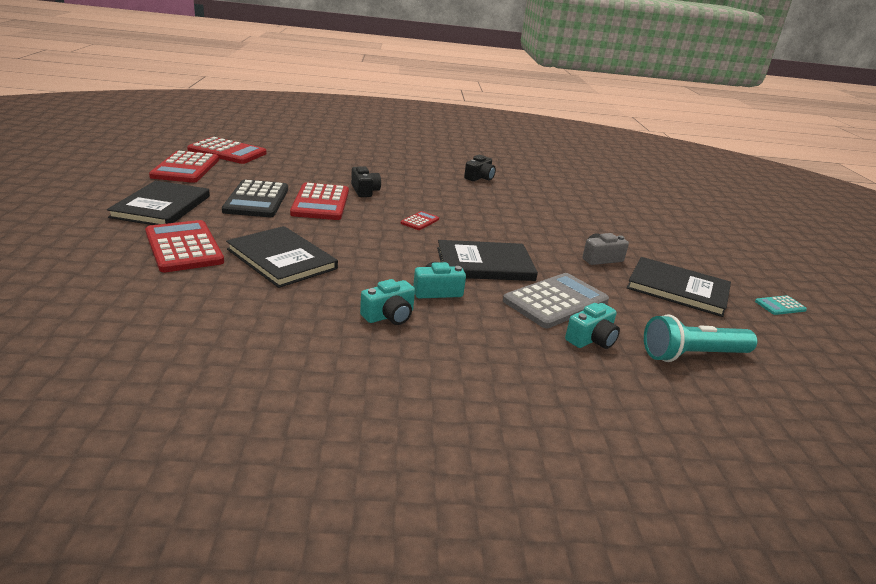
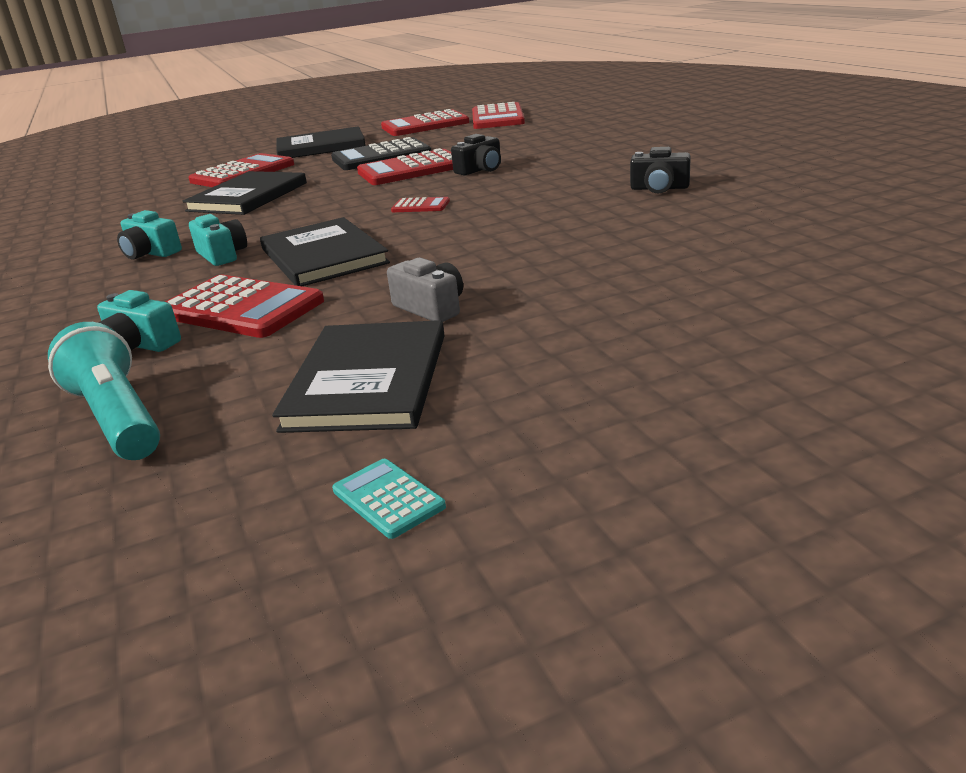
camera: 75 degrees right, 0 degrees up
grey calculator [503,273,609,328] -> red calculator [165,275,324,338]

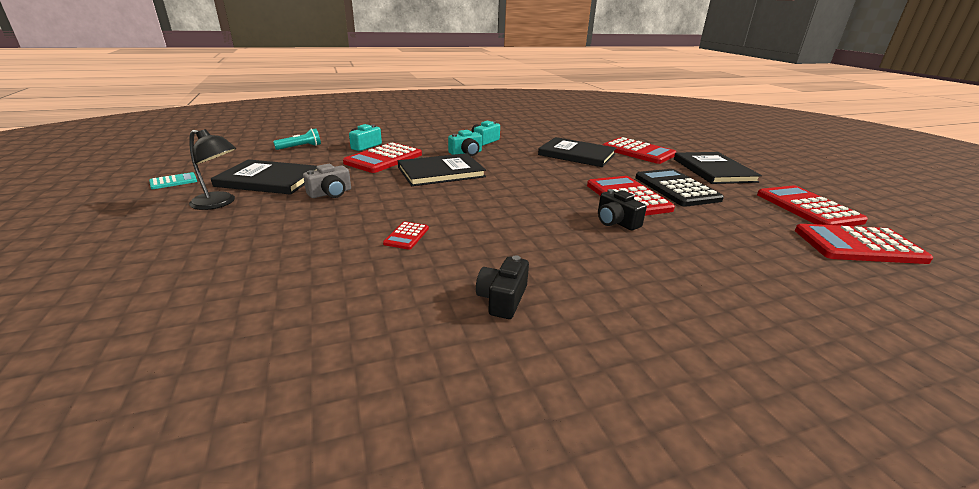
camera: 90 degrees right, 0 degrees up
turquoise flashlight [48,322,160,460] -> turquoise flashlight [273,128,321,150], size x0.62
red calculator [391,197,450,212] -> red calculator moved to [383,221,429,250]
none -> black lamp [189,129,236,210]

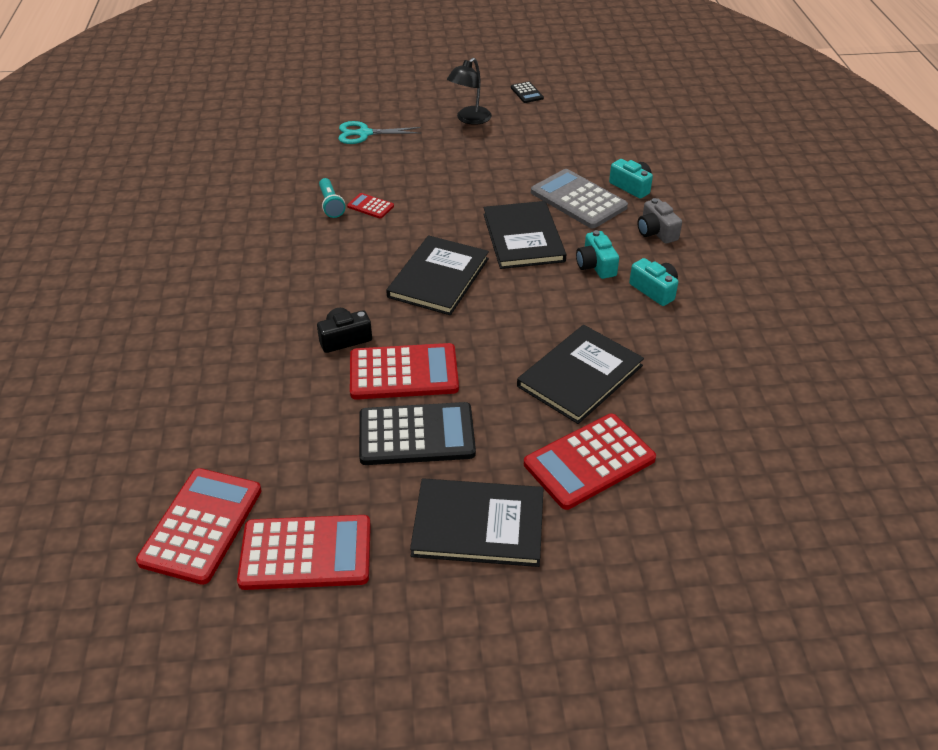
camera: 105 degrees right, 15 degrees up
turquoise calculator [149,172,197,189] -> black calculator [511,82,544,103]
black book [211,159,317,195] -> black book moved to [386,235,489,315]
turquoise flashlight [273,128,321,150] -> turquoise flashlight moved to [319,178,345,218]
grey camera [303,164,351,198] -> grey camera moved to [637,198,682,244]
red calculator [343,142,422,173] -> grey calculator [531,169,628,228]
black camera [476,255,529,319] -> none
none -> turquoise scissors [338,121,421,144]

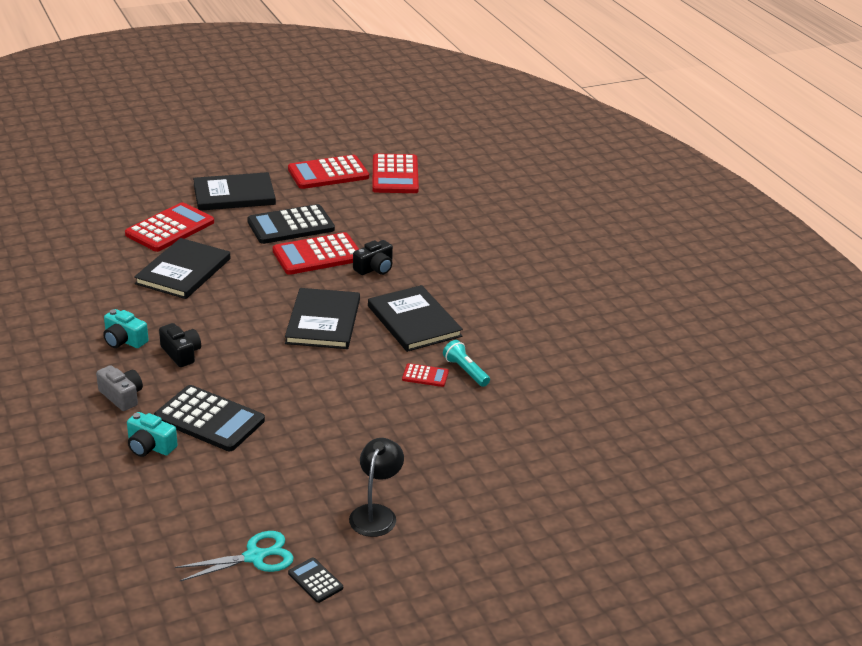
camera: 160 degrees right, 10 degrees down
turquoise scissors [338,121,421,144] -> turquoise scissors moved to [175,531,294,582]
black book [483,201,567,269] -> black book moved to [368,285,463,352]
grey calculator [531,169,628,228] -> black calculator [154,385,265,451]
turquoise camera [576,230,619,279] -> black camera [159,323,201,367]

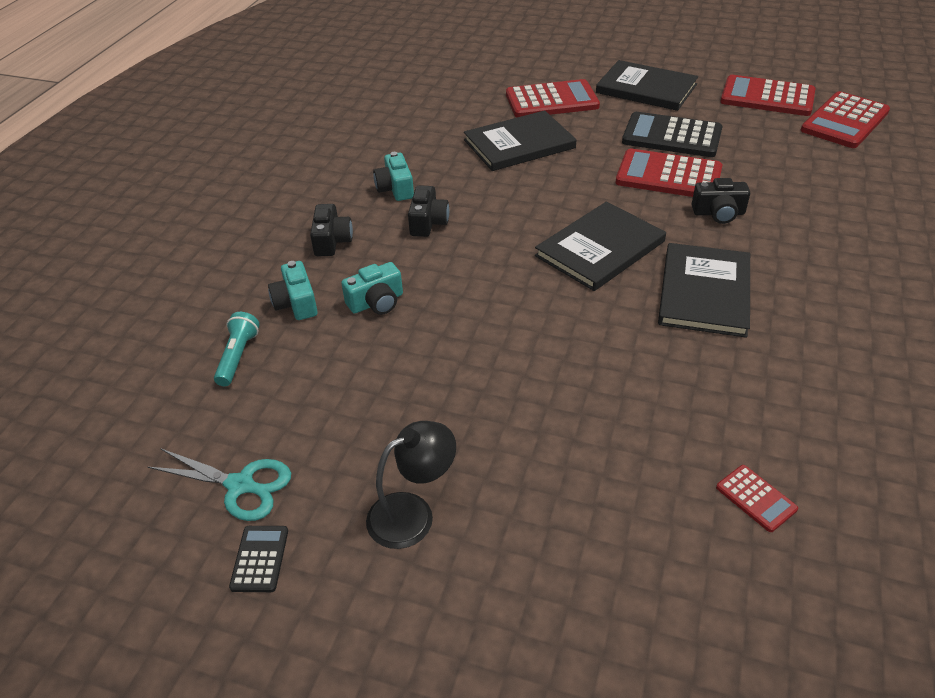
camera: 45 degrees right, 10 degrees up
grey camera [96,365,143,411] -> black camera [310,204,353,256]
black calculator [154,385,265,451] -> turquoise camera [341,262,403,315]
red calculator [402,363,449,387] -> red calculator moved to [716,465,798,532]
turquoise flashlight [443,340,490,387] -> turquoise flashlight moved to [214,312,260,386]

